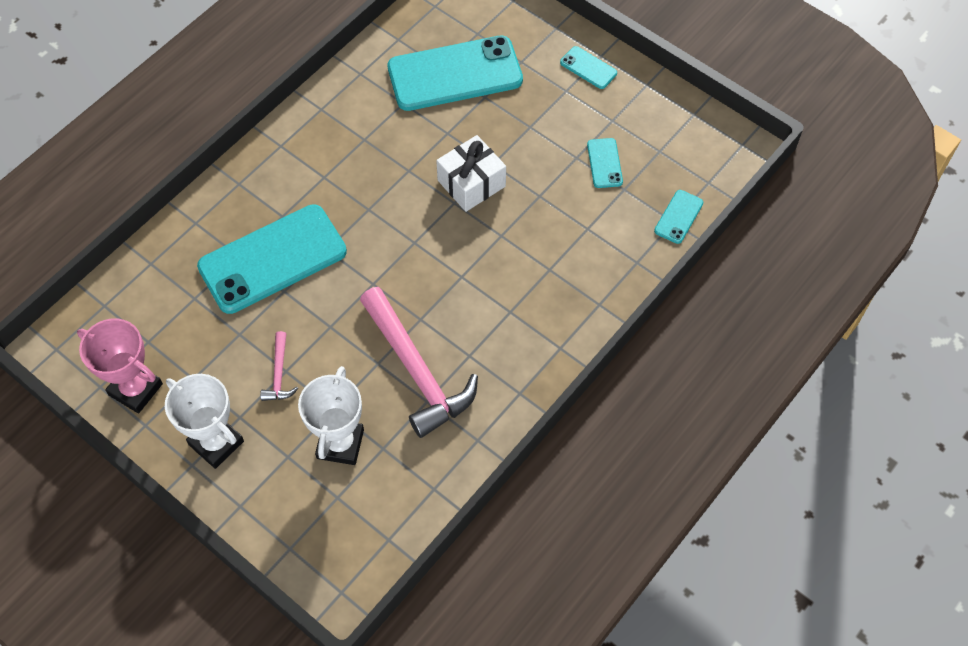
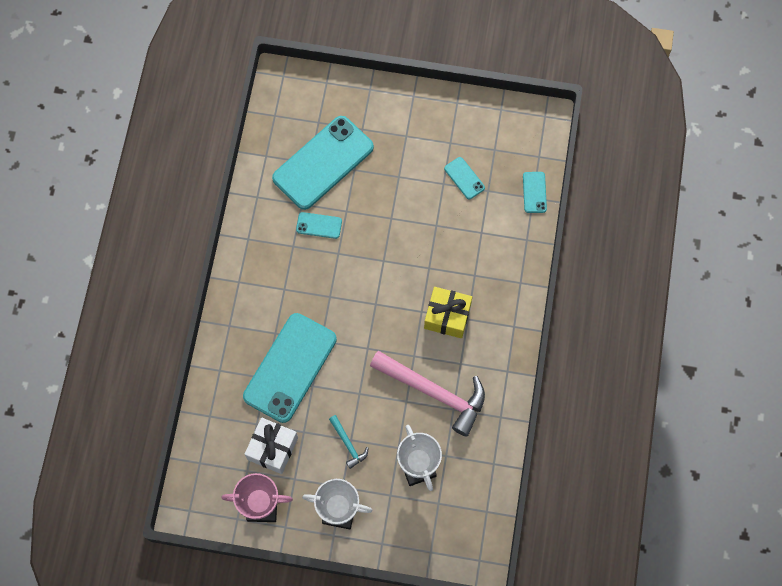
camera: 30 degrees left, 10 degrees up
pink hammer [260,331,298,401] -> turquoise hammer [329,415,369,469]
white gift [436,135,506,212] -> white gift moved to [245,417,298,474]
turquoise phone [560,46,617,89] -> turquoise phone moved to [296,212,342,239]
none -> yellow gift [424,287,472,338]

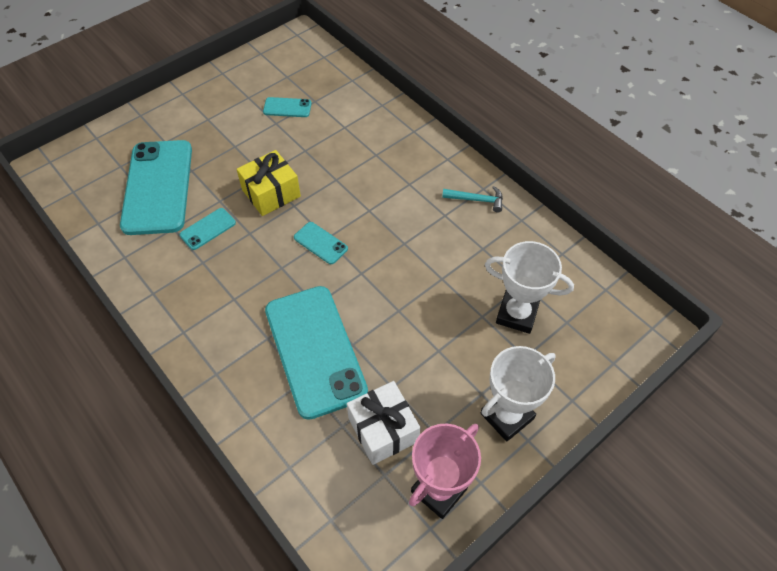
camera: 50 degrees left, 15 degrees down
turquoise hammer [329,415,369,469] -> turquoise hammer moved to [442,186,503,212]
pink hammer [370,351,485,437] -> none
yellow gift [424,287,472,338] -> yellow gift moved to [237,150,301,216]
turquoise phone [523,172,547,213] -> turquoise phone moved to [294,222,348,264]

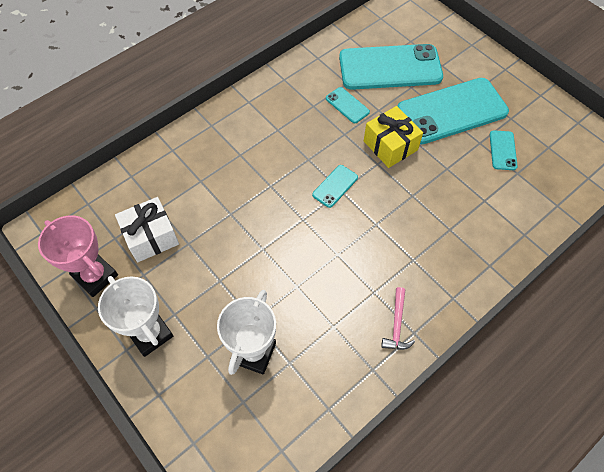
camera: 90 degrees right, 5 degrees up
turquoise phone [265,286,368,420] -> turquoise phone moved to [398,78,509,144]
turquoise hammer [442,186,503,212] -> pink hammer [381,287,415,350]

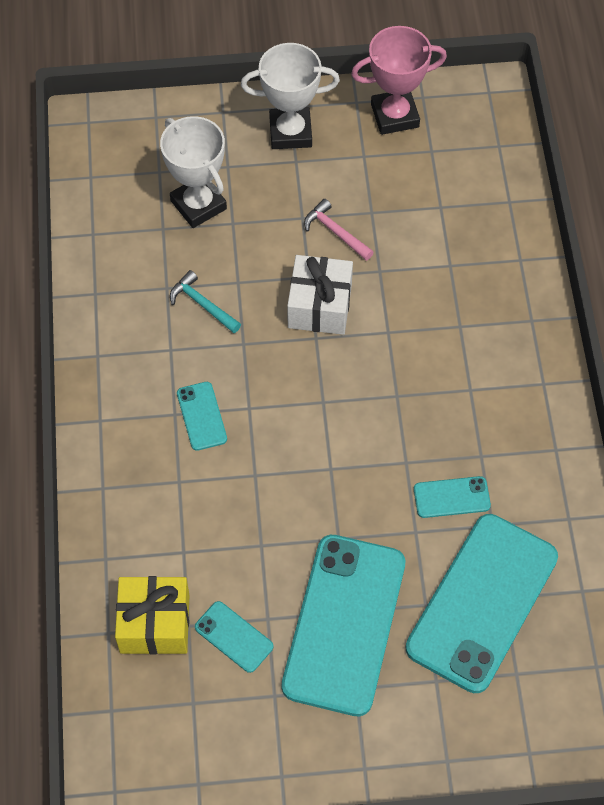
camera: 125 degrees right, 0 degrees up
white gift [115,197,179,262] -> white gift moved to [287,255,353,335]
turquoise phone [312,165,358,208] -> turquoise phone moved to [177,382,227,451]
yellow gift [364,106,423,168] -> yellow gift moved to [115,576,189,654]
pink hammer [381,287,415,350] -> pink hammer moved to [304,199,374,261]
none -> turquoise hammer [170,270,241,333]

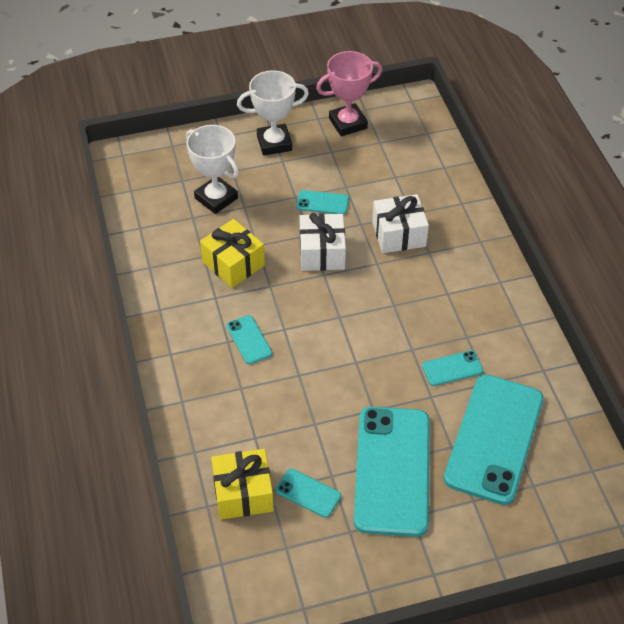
camera: 10 degrees left, 10 degrees down
turquoise hammer [170,270,241,333] -> yellow gift [200,219,265,288]
pink hammer [304,199,374,261] -> turquoise phone [296,190,349,215]
none -> white gift [372,194,429,253]

